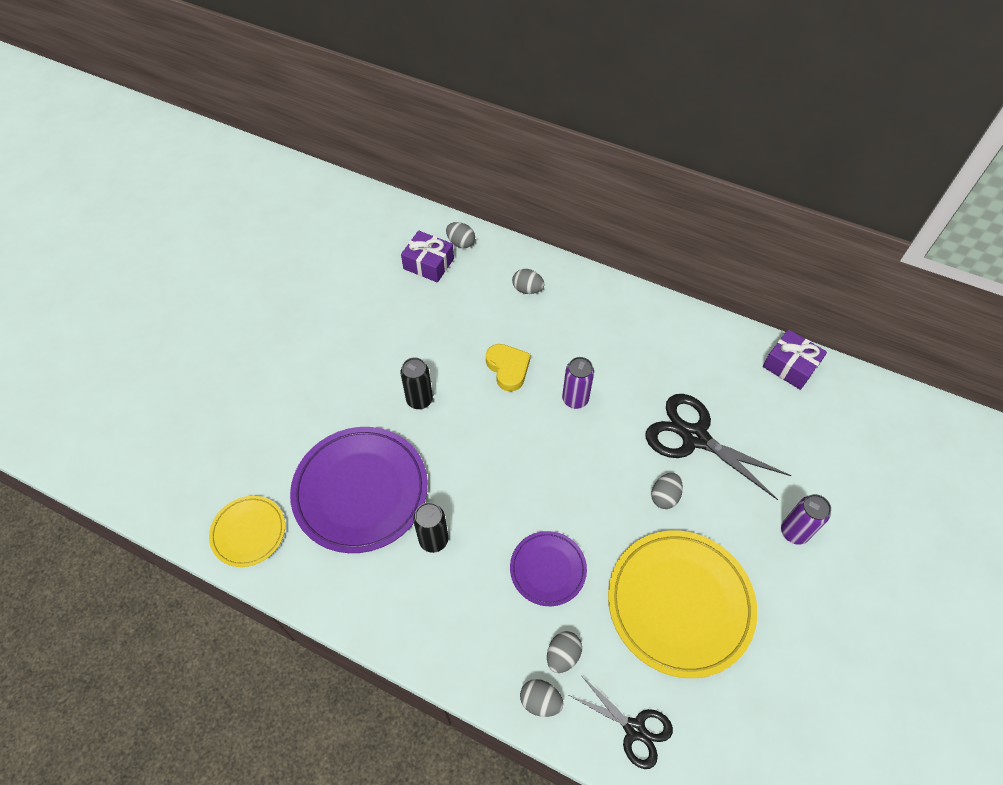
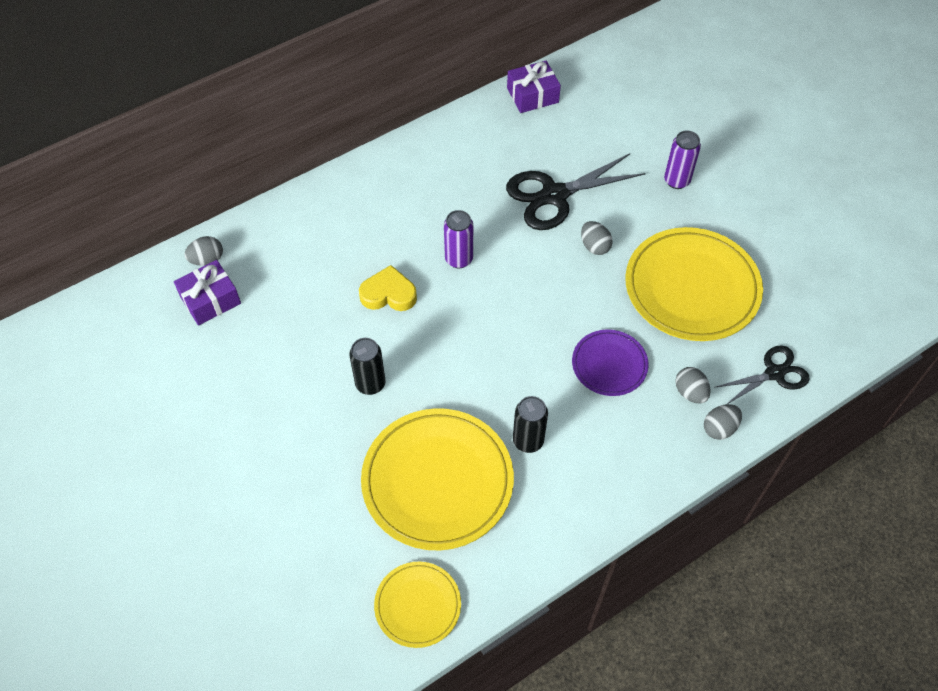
camera: 60 degrees left, 0 degrees up
purple plate [290,427,428,553] -> yellow plate [361,408,514,550]
grey egg [512,269,544,294] -> none

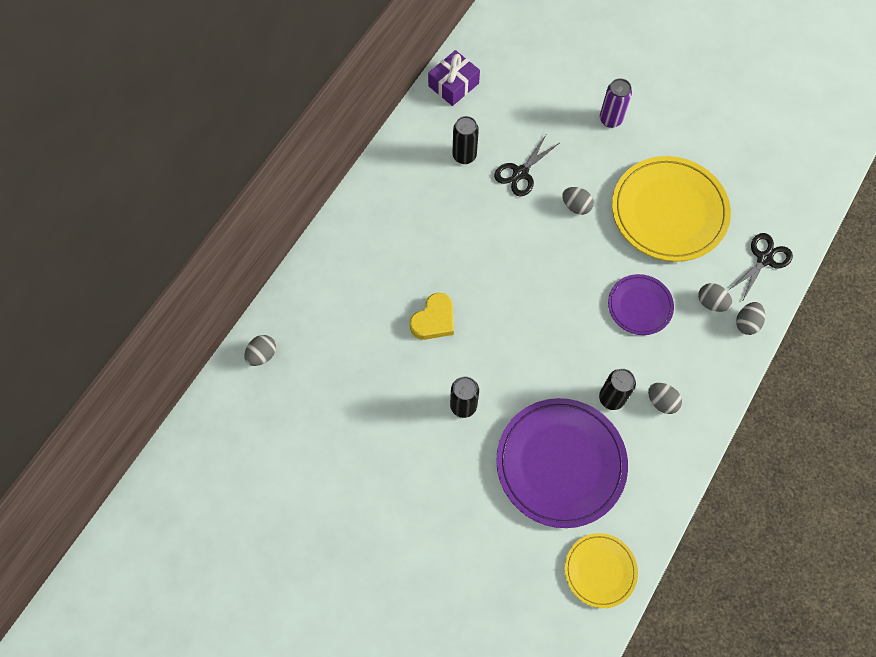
camera: 25 degrees left, 10 degrees up
purple gift [174,260,241,325] -> none
yellow heart [359,265,417,311] -> yellow heart turned 150 degrees clockwise [410,293,454,340]
yellow plate [361,408,514,550] -> purple plate [496,398,628,528]
purple can [444,210,473,268] -> none
black scissors [506,153,646,230] -> black scissors [494,135,559,196], size x0.61
none -> black can [452,116,479,164]
none -> grey egg [648,383,682,414]

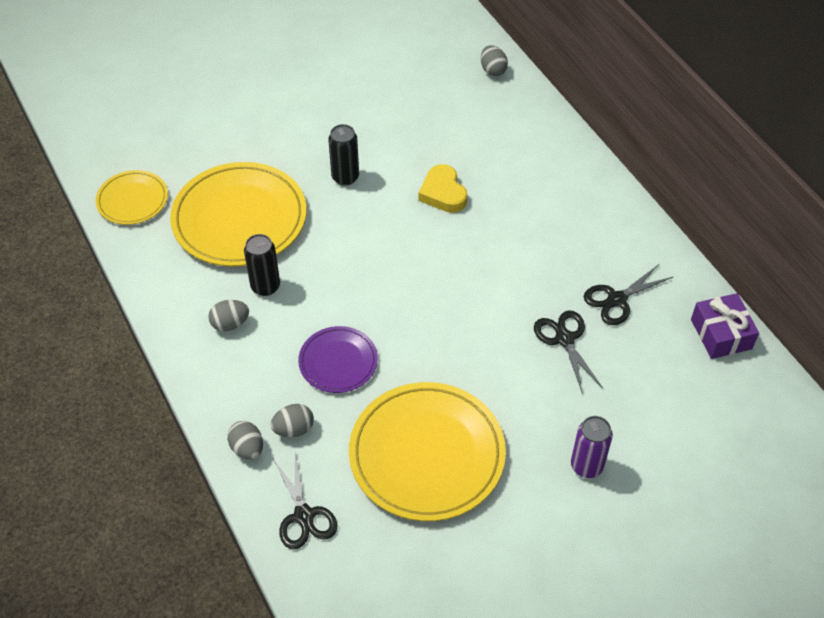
camera: 120 degrees right, 15 degrees down
black can [452,116,479,164] -> black scissors [584,264,673,325]
purple plate [496,398,628,528] -> yellow plate [170,162,307,267]
grey egg [563,187,594,215] -> none

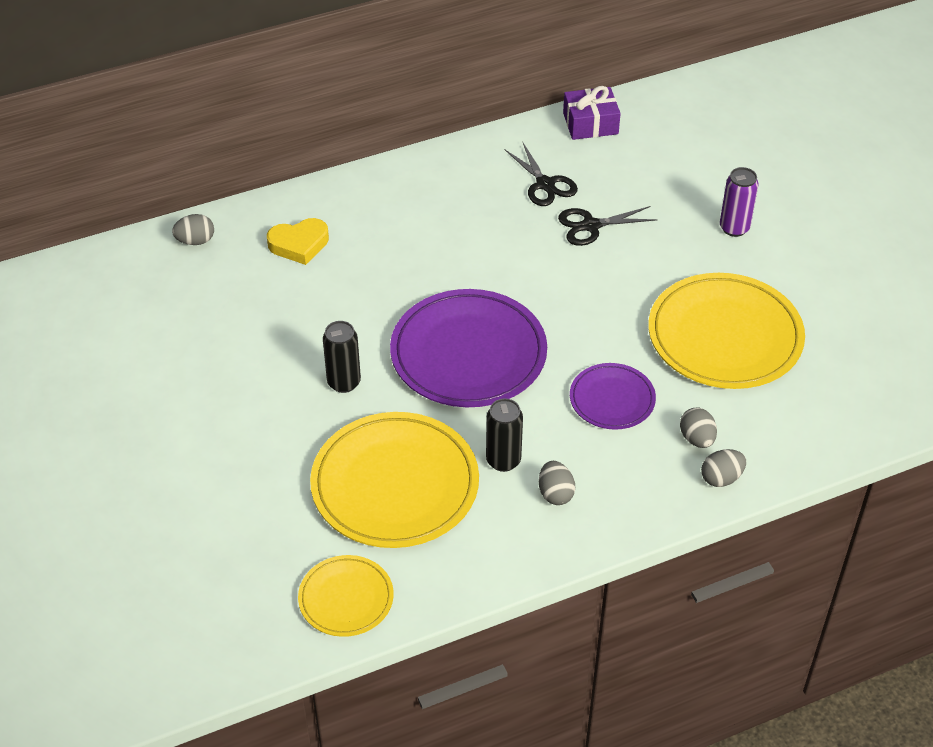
camera: 85 degrees left, 5 degrees down
black scissors [273,453,337,549] -> none
yellow heart [419,164,467,213] -> yellow heart moved to [267,218,329,265]
none -> purple plate [390,289,547,407]

